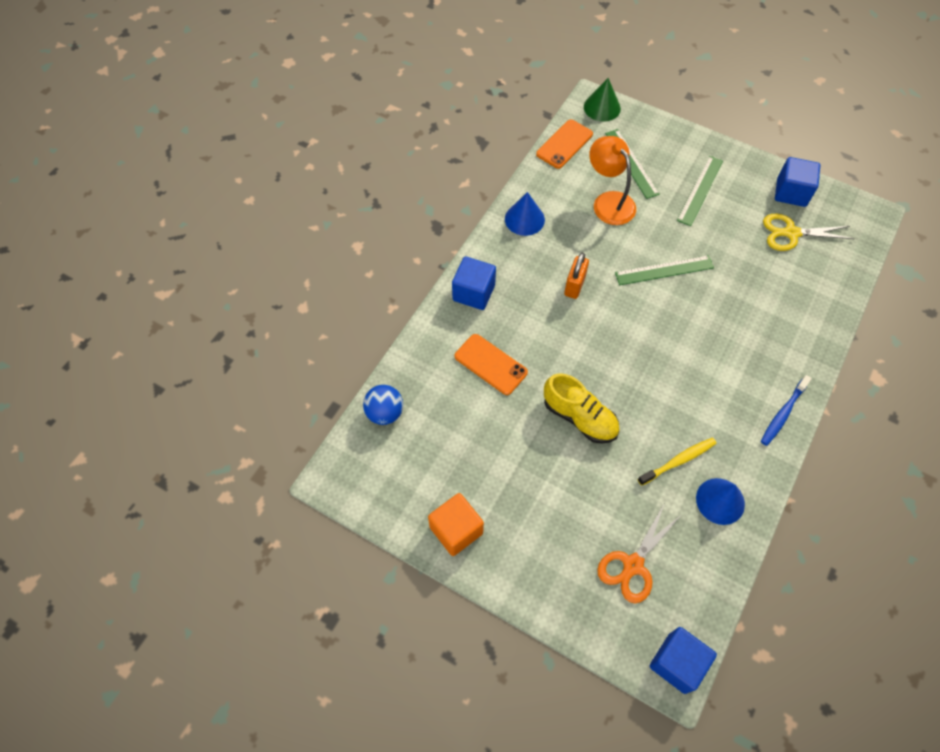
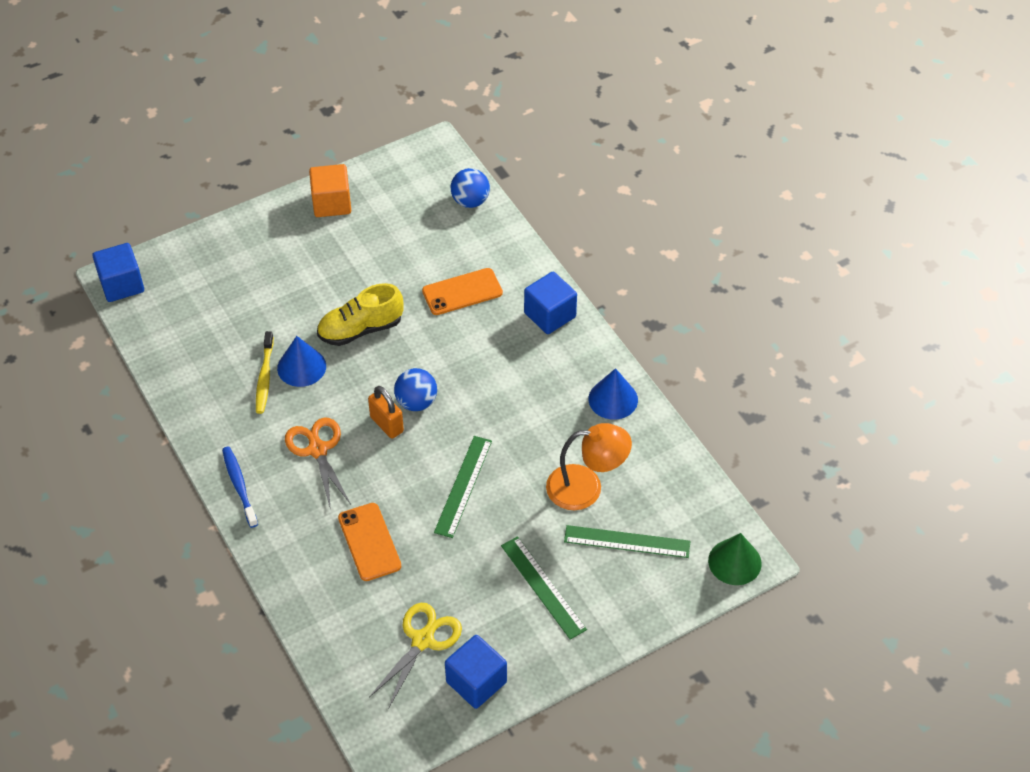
camera: 120 degrees right, 10 degrees down
orange phone [536,120,593,169] -> orange phone moved to [338,503,401,581]
orange padlock [564,253,589,299] -> orange padlock moved to [368,386,404,439]
orange scissors [597,505,681,603] -> orange scissors moved to [285,418,351,510]
blue cone [696,478,745,525] -> blue cone moved to [277,336,326,387]
none -> blue ball [394,368,437,411]

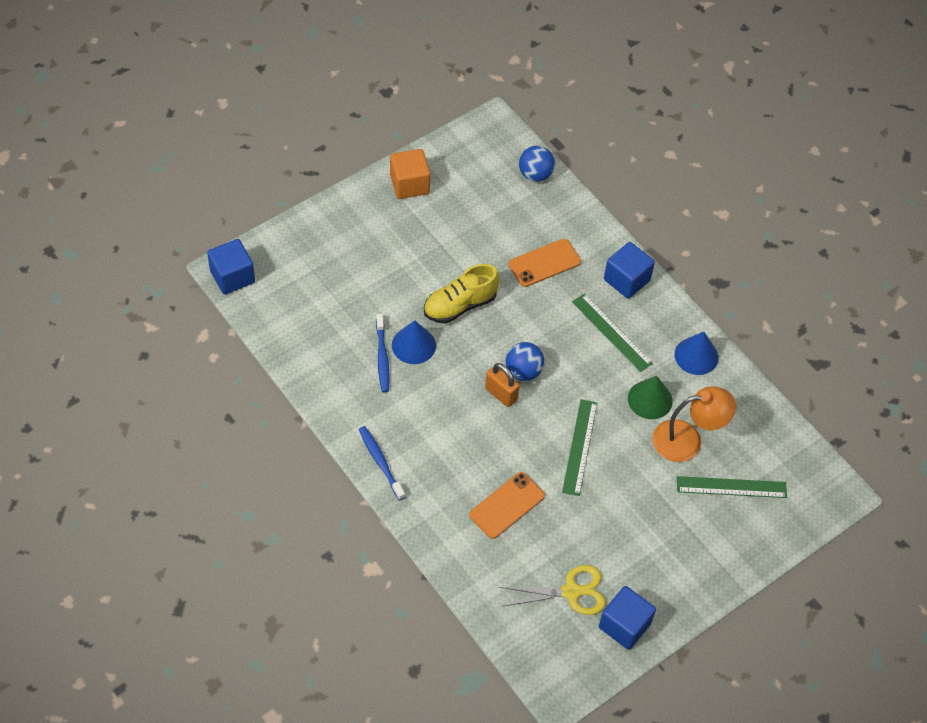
camera: 10 degrees left, 5 degrees up
yellow toothbrush [256,331,274,414] -> blue toothbrush [376,314,390,393]
orange scissors [285,418,351,510] -> none
orange phone [338,503,401,581] -> orange phone turned 75 degrees clockwise [469,472,545,539]
yellow scissors [369,603,462,709] -> yellow scissors turned 60 degrees clockwise [500,565,606,615]
green ruler [501,536,587,640] -> green ruler moved to [572,294,653,372]
green cone [708,533,762,585] -> green cone moved to [628,376,673,419]

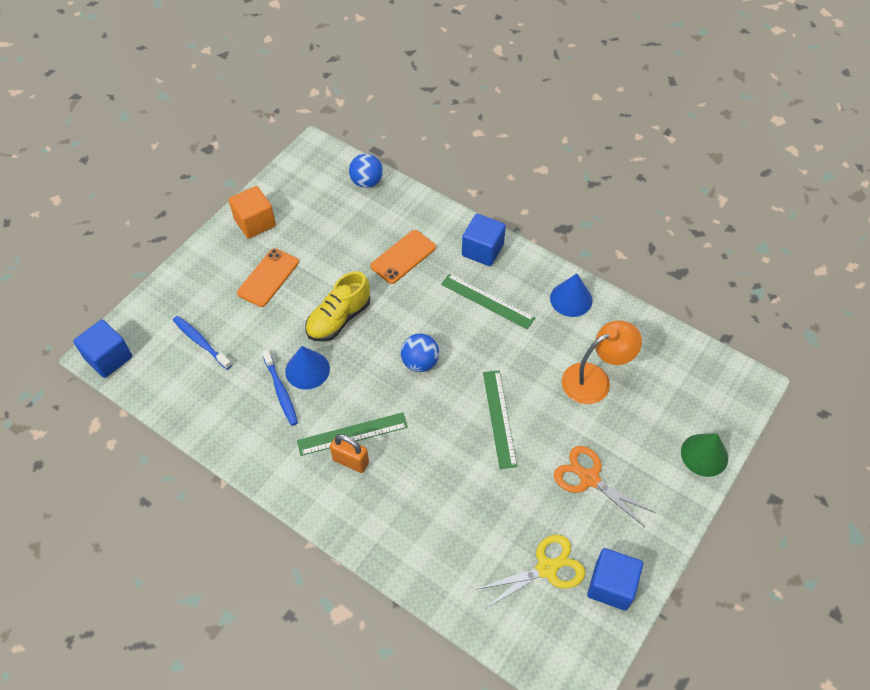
camera: 15 degrees left, 0 degrees up
blue toothbrush [359,426,405,501] -> blue toothbrush moved to [173,316,232,369]
orange phone [469,472,545,539] -> orange phone moved to [237,248,299,307]
orange padlock [485,363,520,407] -> orange padlock moved to [330,434,369,473]
green cone [628,376,673,419] -> green cone moved to [681,433,728,477]
green ruler [677,476,787,498] -> green ruler moved to [297,412,408,456]
none -> orange scissors [554,446,655,527]

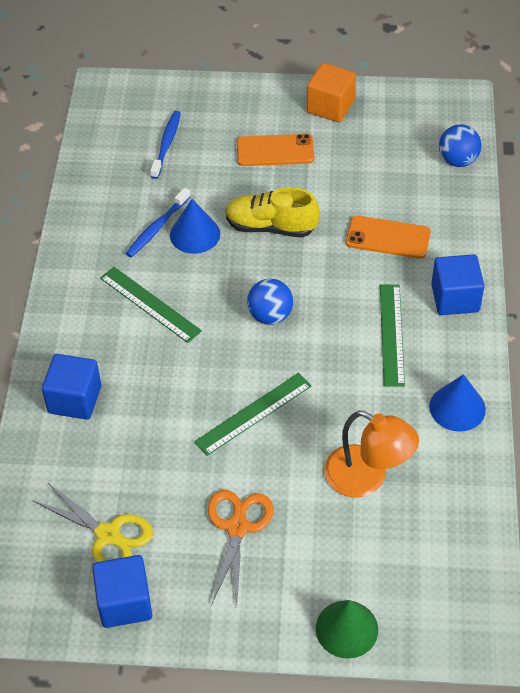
camera: 60 degrees right, 5 degrees down
blue cube [73,320,132,378] -> blue cube moved to [42,354,101,420]
orange padlock [330,434,369,473] -> none

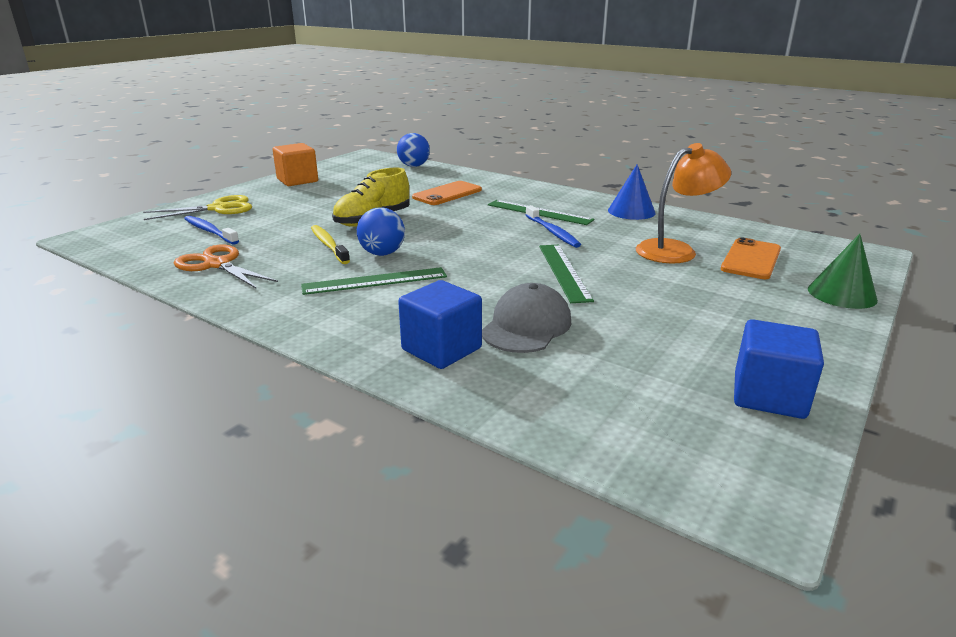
camera: 60 degrees left, 25 degrees down
yellow scissors [32,482,153,562] -> yellow scissors moved to [143,195,252,220]
blue toothbrush [126,188,190,257] -> blue toothbrush moved to [526,205,581,248]
blue cone [170,199,220,254] -> yellow toothbrush [311,225,350,264]
orange scissors [208,490,273,605] -> orange scissors moved to [174,244,278,288]
orange phone [237,134,314,166] -> orange phone moved to [721,237,781,279]
blue ball [247,279,293,325] -> blue ball moved to [357,207,405,256]
blue cube [431,254,485,315] -> none
none -> grey cap [482,283,572,353]

